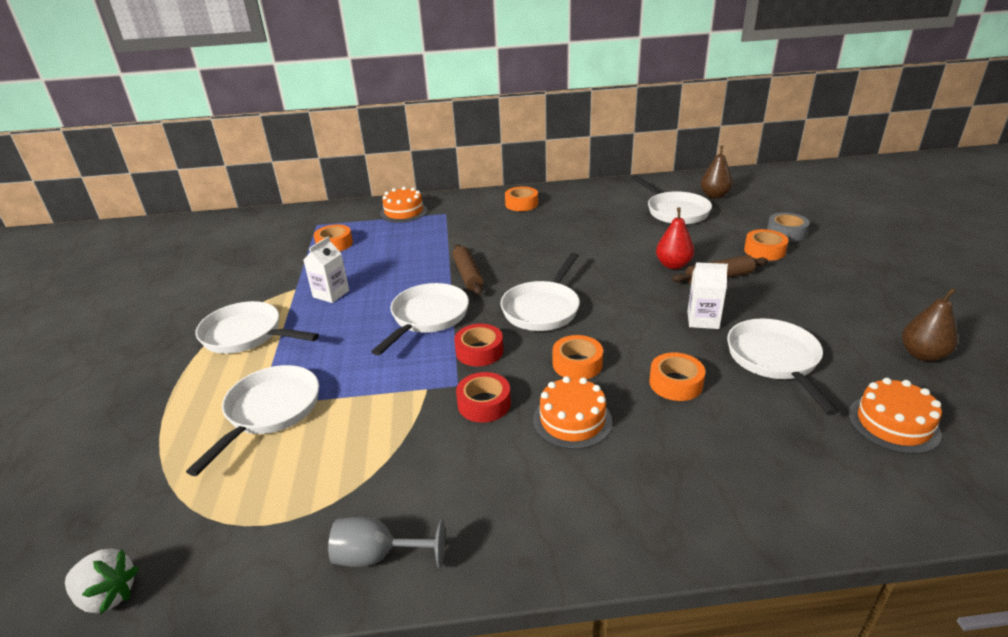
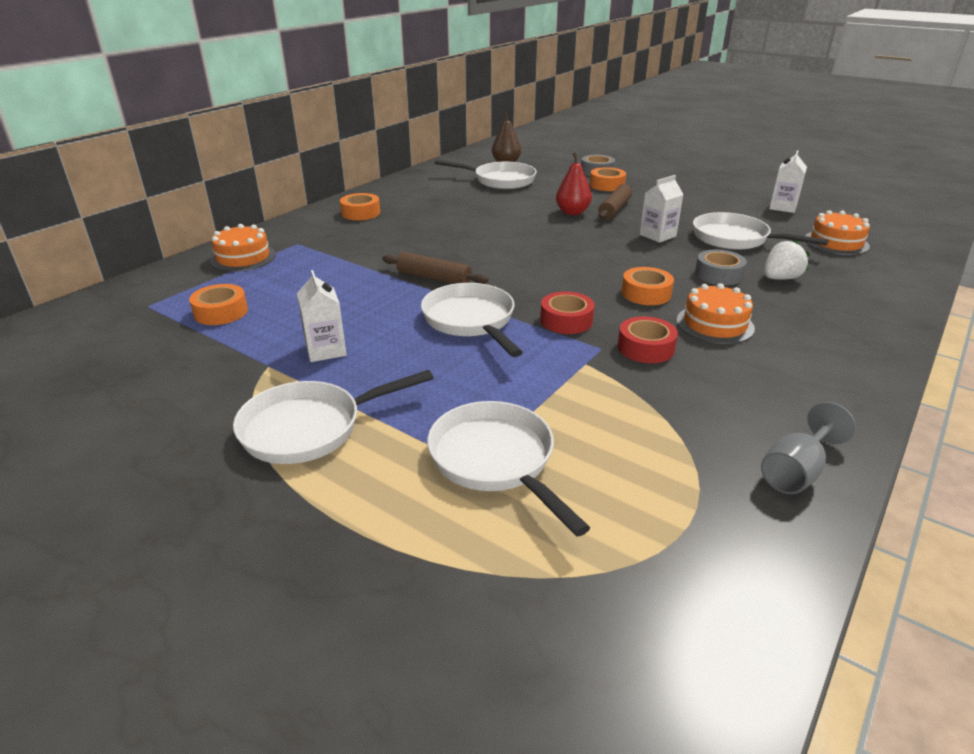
camera: 50 degrees left, 0 degrees up
white strawberry [65,548,139,614] -> white strawberry moved to [764,239,810,280]
white pan [501,253,580,331] -> none
orange tape [649,353,705,401] -> grey tape [695,250,747,285]
brown pear [902,288,958,362] -> white carton [769,150,807,213]

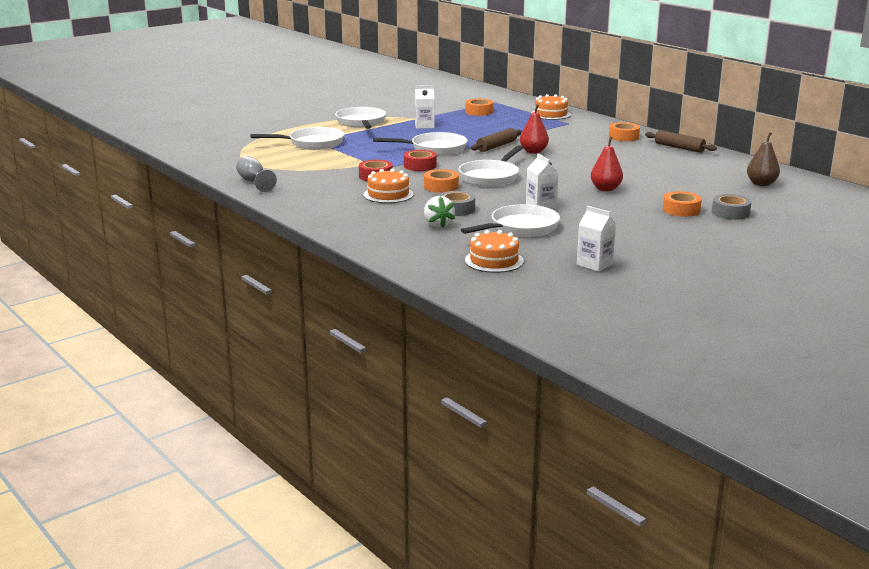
camera: 105 degrees right, 10 degrees down
white pan [435,160,537,189] -> white pan moved to [459,145,523,187]
brown rolling pin [598,184,632,219] -> brown rolling pin moved to [645,130,717,153]
none -> red pear [520,104,549,154]

